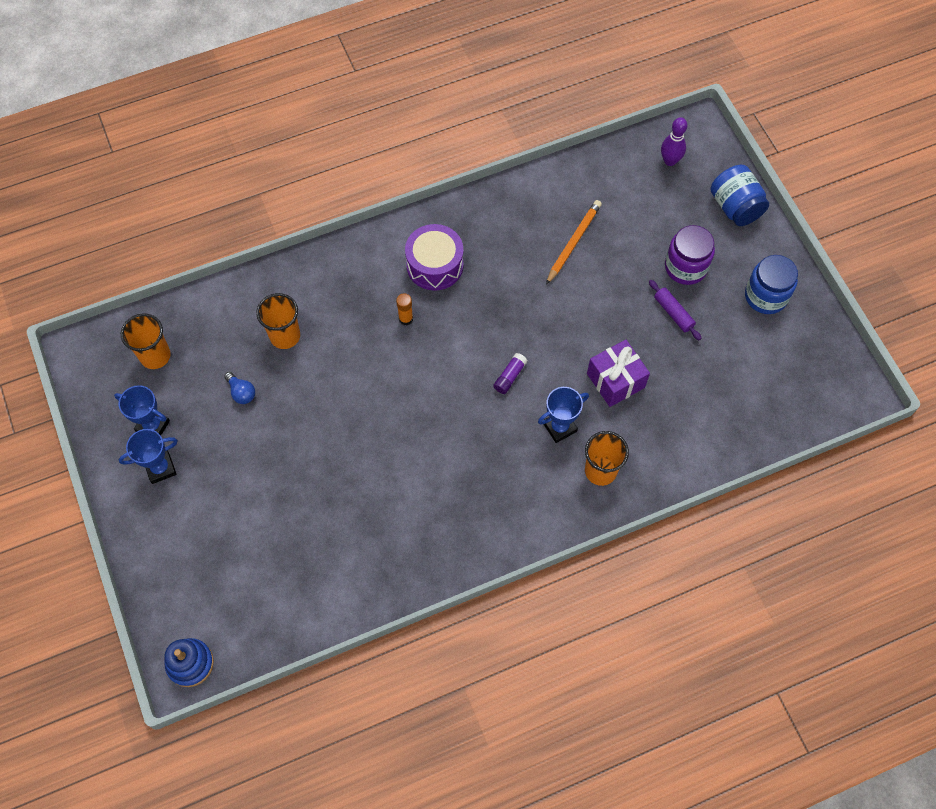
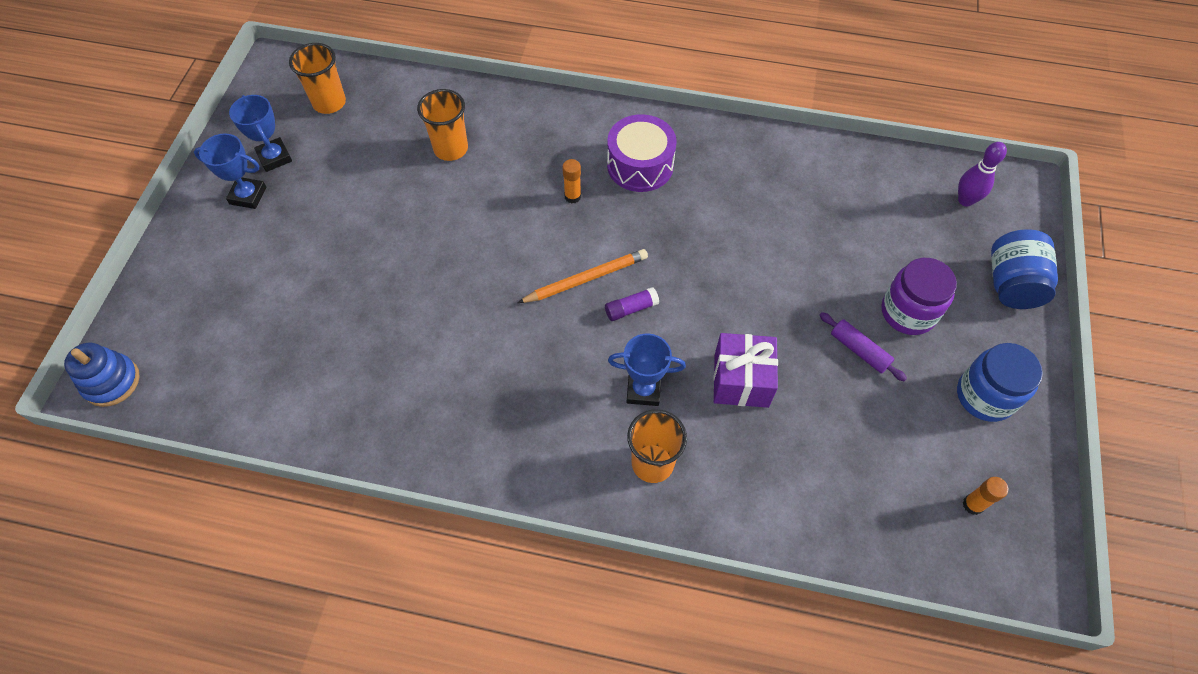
camera: 35 degrees right, 5 degrees down
blue light bulb [224,372,255,404] -> none
orange pencil [546,200,602,285] -> orange pencil moved to [518,249,648,303]
purple rolling pin [649,280,702,340] -> purple rolling pin turned 45 degrees counterclockwise [820,312,907,381]
none -> orange glue stick [963,477,1008,515]

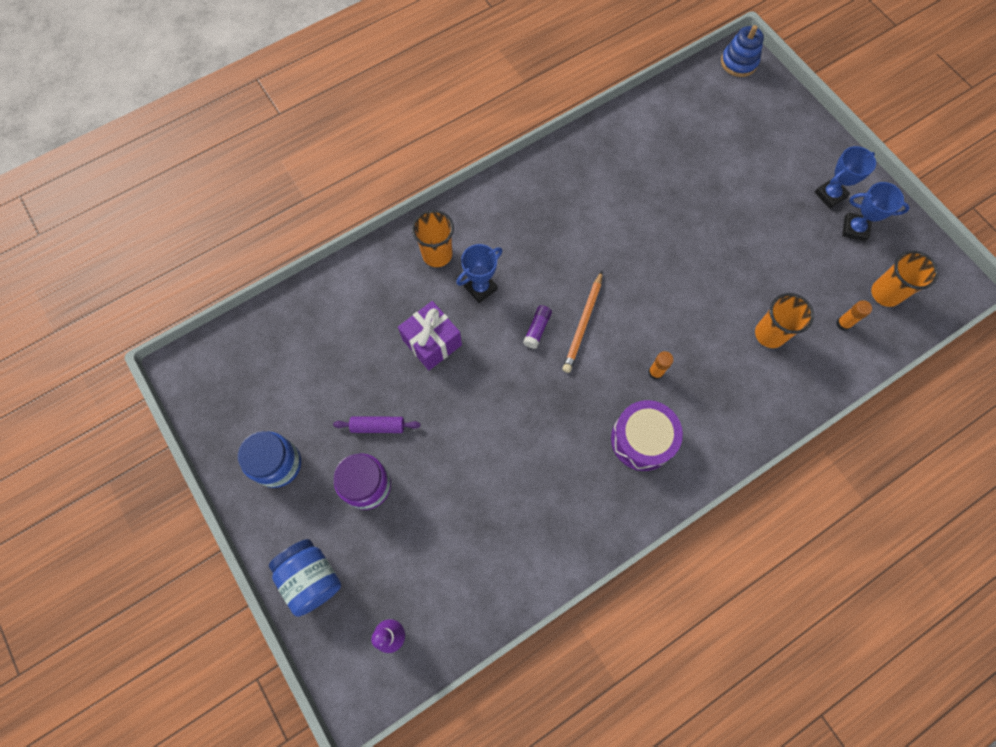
camera: 135 degrees right, 10 degrees up
orange glue stick [963,477,1008,515] -> orange glue stick moved to [836,300,872,331]

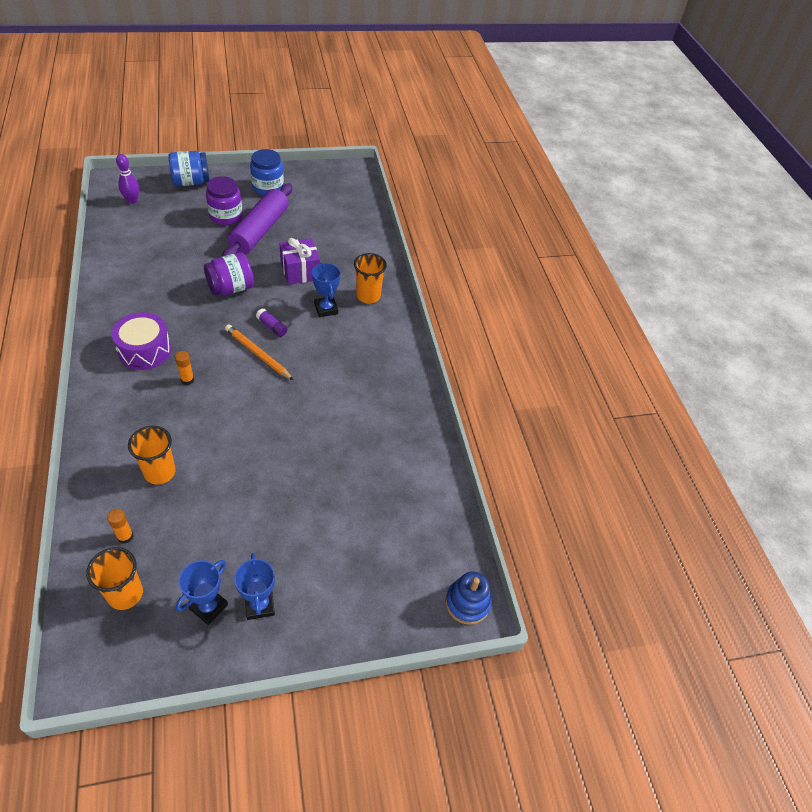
camera: 105 degrees right, 20 degrees down
purple rolling pin [333,416,420,433] -> purple rolling pin [222,183,292,257], size x2.21
none -> purple jar [204,252,254,296]

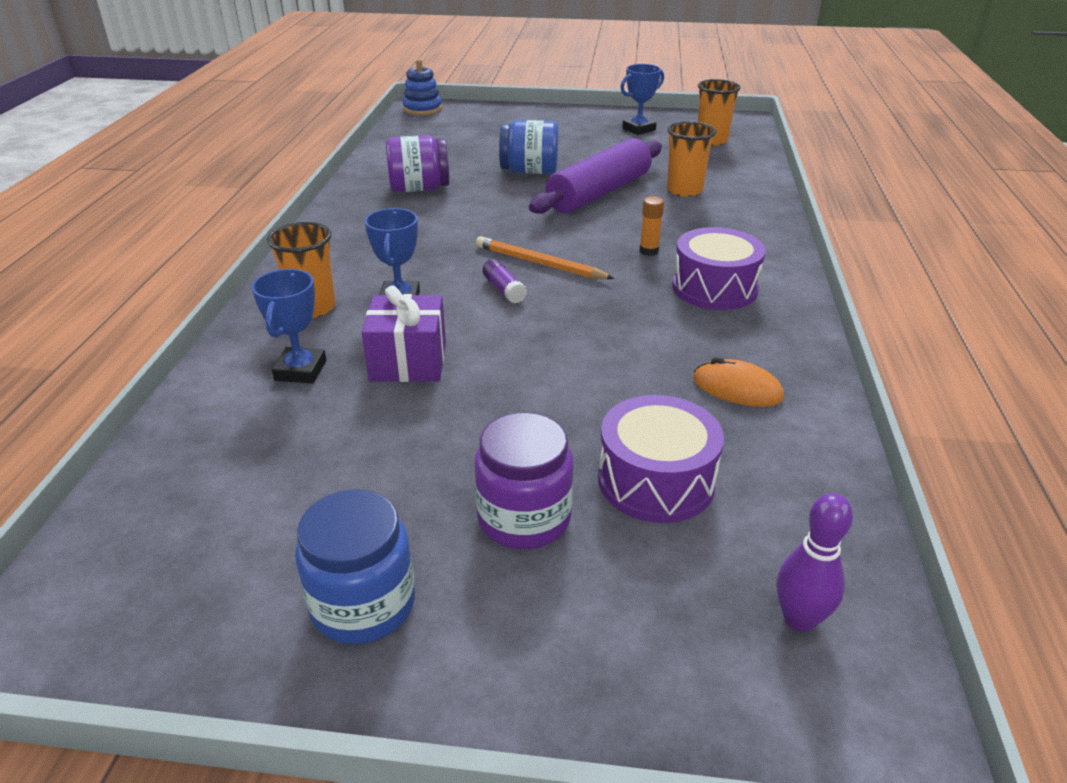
camera: 155 degrees left, 15 degrees down
orange glue stick [107,509,133,544] -> none
blue jar [168,151,210,186] -> blue jar moved to [499,120,559,174]
purple jar [204,252,254,296] -> purple jar moved to [386,135,449,192]
purple rolling pin [222,183,292,257] -> purple rolling pin moved to [529,138,662,214]
orange pencil [225,324,293,380] -> orange pencil turned 150 degrees clockwise [476,236,615,279]
blue trophy [234,553,275,620] -> blue trophy moved to [252,269,326,384]
none -> purple drum [598,395,724,523]
none -> orange mouse [693,357,784,407]

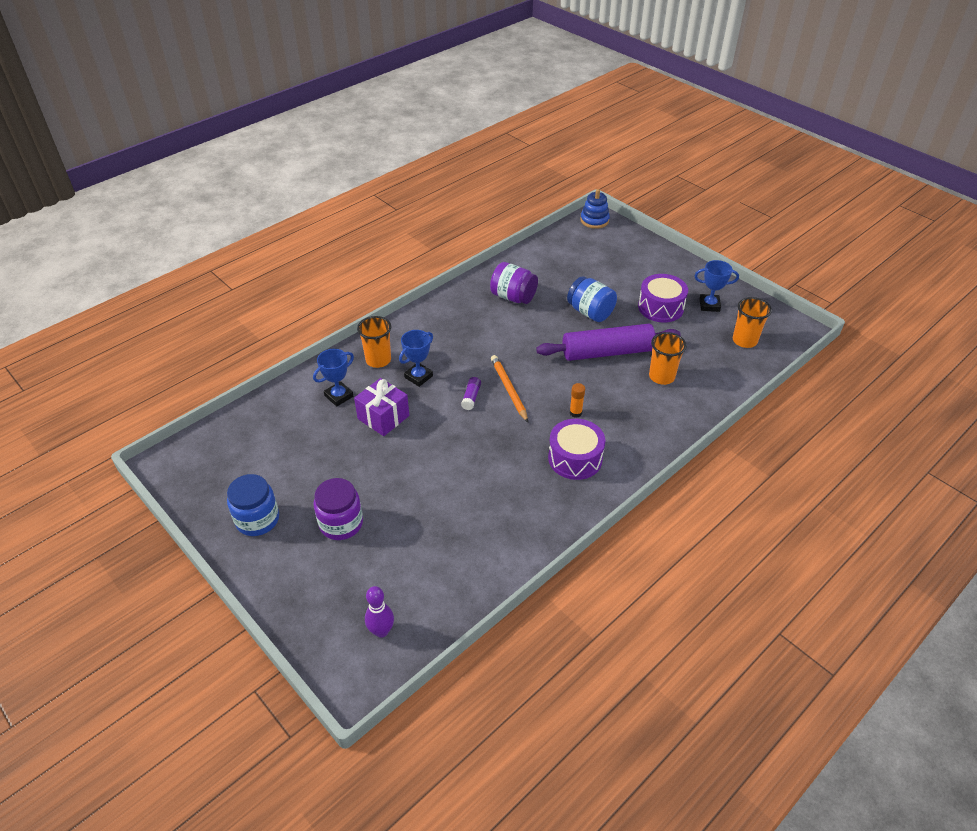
camera: 40 degrees right, 10 degrees up
purple drum [598,395,724,523] -> purple drum moved to [638,274,688,323]
orange mouse [693,357,784,407] -> none

